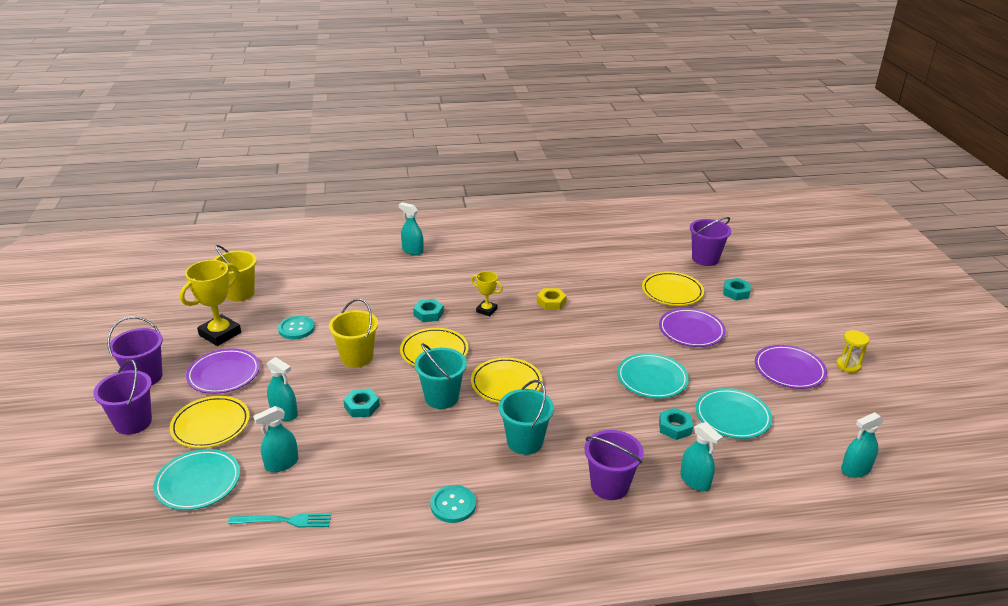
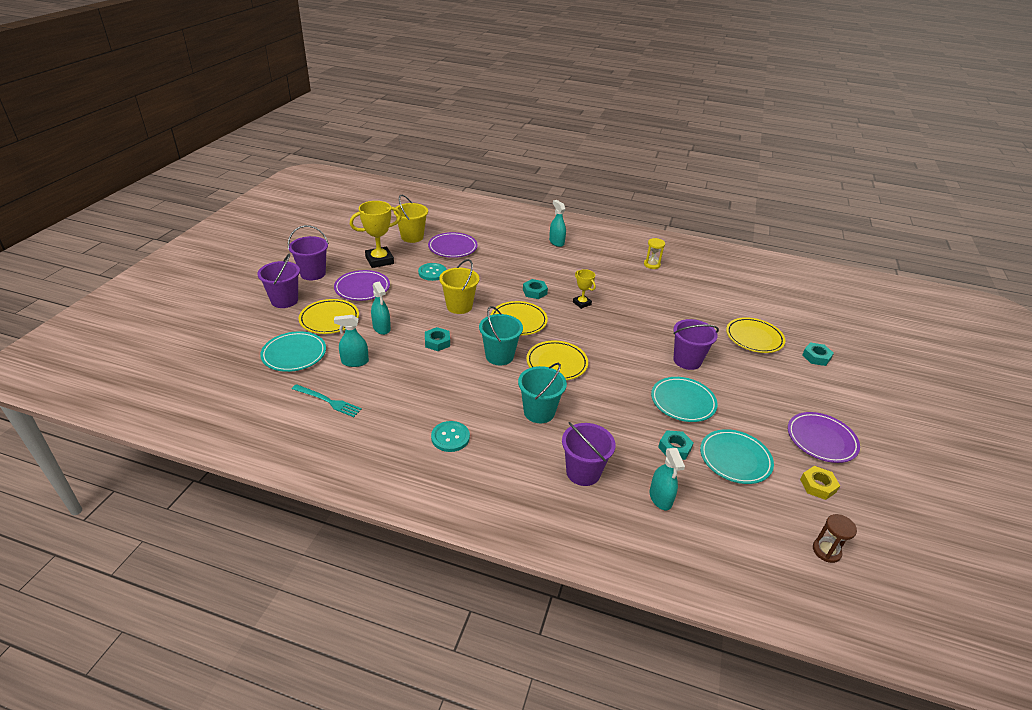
camera: 25 degrees right, 5 degrees up
yellow nut [537,288,567,310] -> yellow nut moved to [800,466,840,500]
purple plate [659,308,726,347] -> purple plate moved to [428,232,478,258]
purple bucket [690,217,731,266] -> purple bucket moved to [674,319,719,370]
yellow hourglass [837,330,869,373] -> yellow hourglass moved to [644,238,665,269]
turquoise spray bottle [841,412,884,478] -> brown hourglass [813,514,857,563]

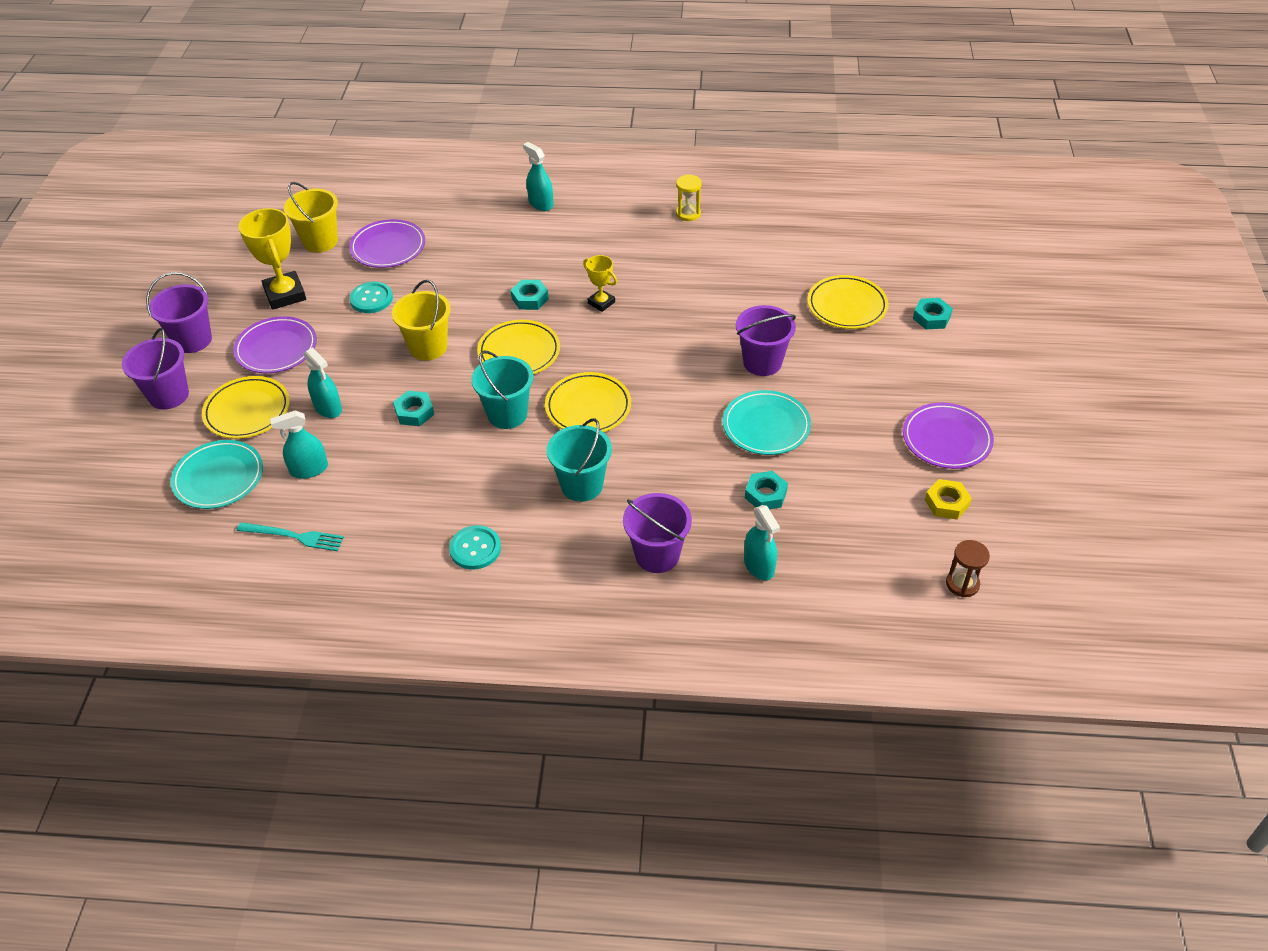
camera: 10 degrees left, 10 degrees up
yellow trophy [350,201,402,268] -> yellow trophy turned 75 degrees counterclockwise [238,208,306,310]
turquoise plate [700,429,774,484] -> none

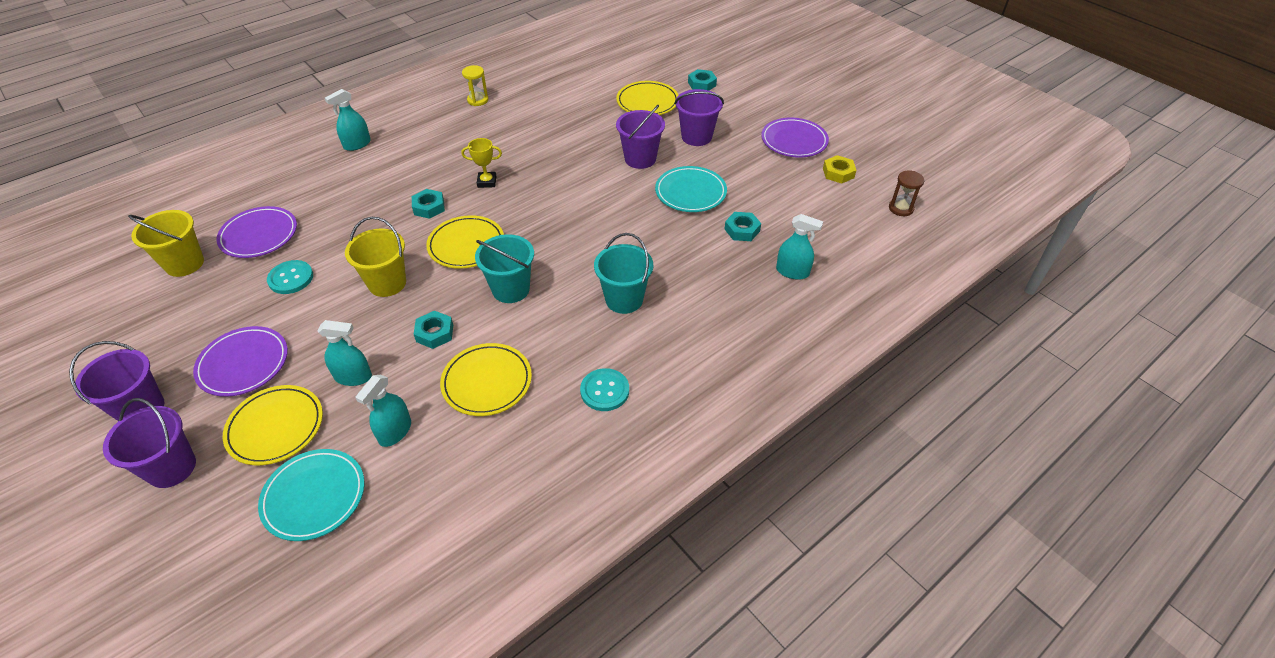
camera: 45 degrees left, 0 degrees up
turquoise fork [237,522,344,551] -> none
yellow trophy [238,208,306,310] -> none
turquoise spray bottle [523,142,553,211] -> turquoise spray bottle turned 45 degrees counterclockwise [325,89,371,151]
yellow plate [545,372,631,432] -> yellow plate moved to [440,343,532,416]
purple bucket [623,493,692,573] -> purple bucket moved to [674,89,724,146]

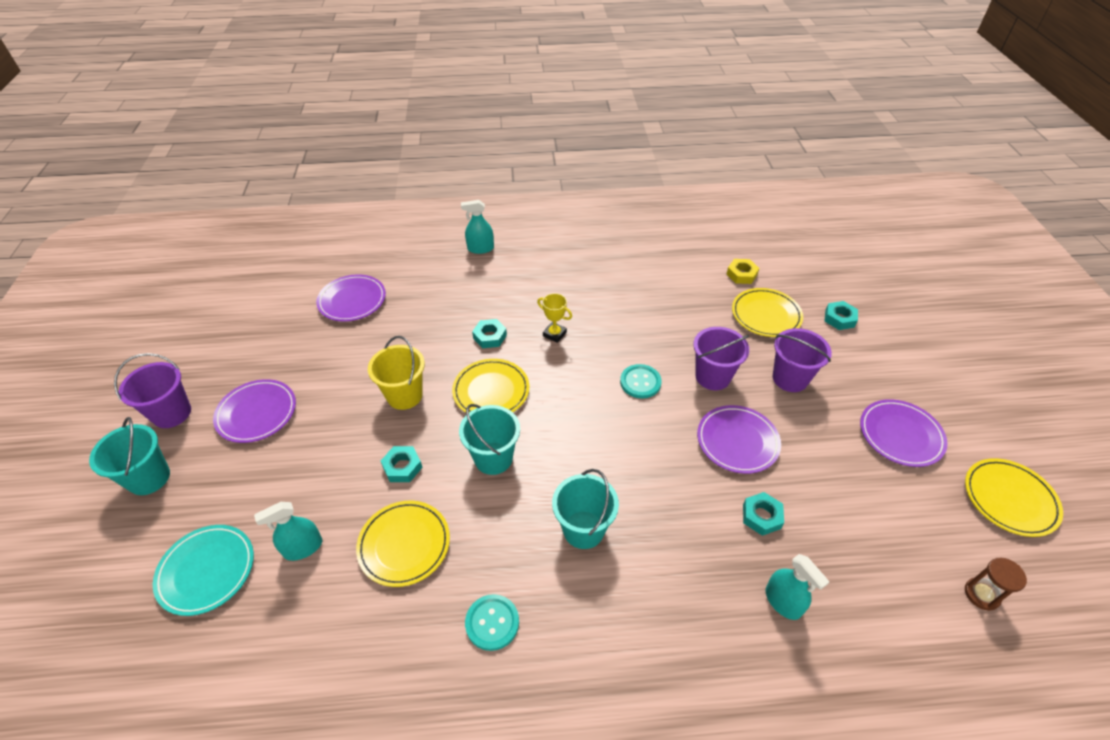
camera: 35 degrees right, 0 degrees up
purple bucket [103,398,196,488] -> turquoise bucket [89,417,170,495]
yellow bucket [128,210,204,277] -> none
yellow plate [223,385,323,465] -> yellow plate moved to [965,458,1063,537]
turquoise button [267,260,313,294] -> turquoise button moved to [620,364,662,399]
turquoise spray bottle [318,320,372,386] -> none
yellow hourglass [462,65,489,106] -> none
turquoise plate [655,166,727,212] -> purple plate [697,405,781,474]
yellow nut [823,155,856,184] -> yellow nut moved to [727,259,759,284]

